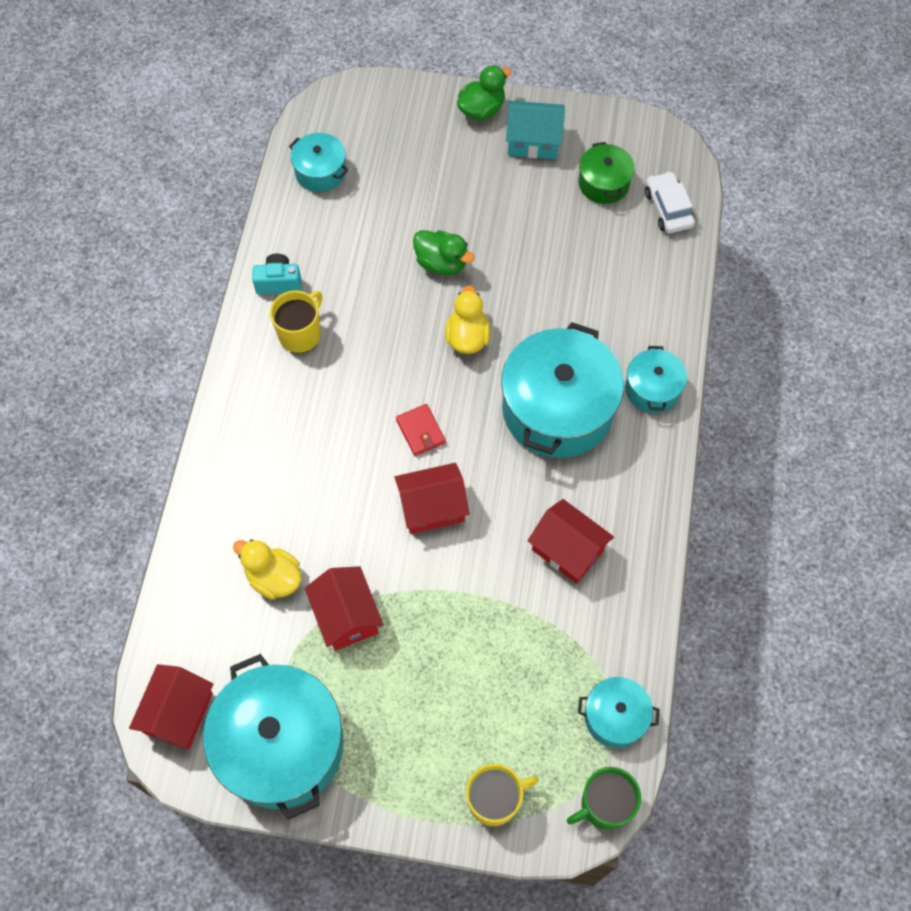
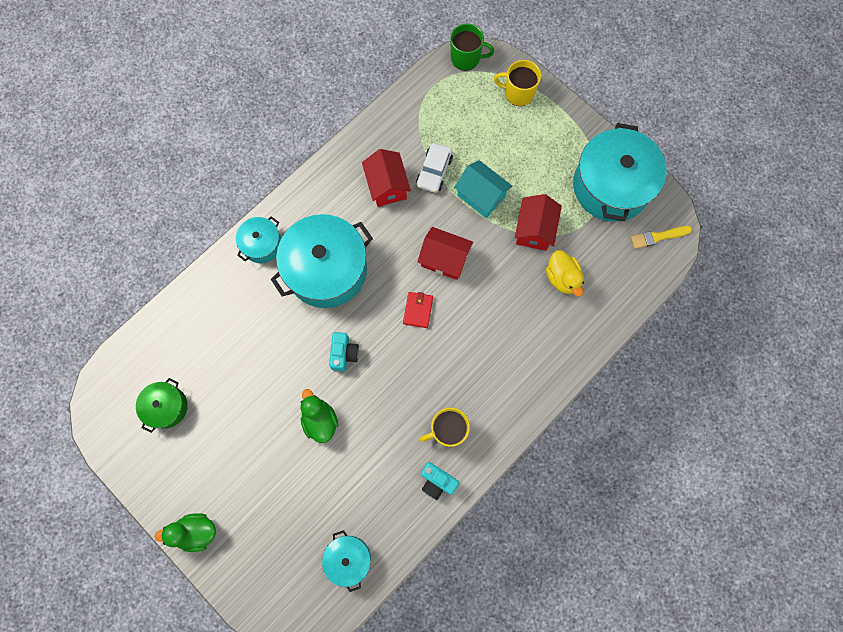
camera: 145 degrees left, 10 degrees up
red house [129,664,213,750] -> yellow brush [631,226,692,249]
yellow duck [445,285,490,354] -> turquoise camera [329,332,359,371]
turquoise house [506,101,565,159] -> turquoise house moved to [454,160,512,218]
turquoise pot [578,677,660,748] -> none
white car [645,171,695,233] -> white car moved to [416,143,453,193]

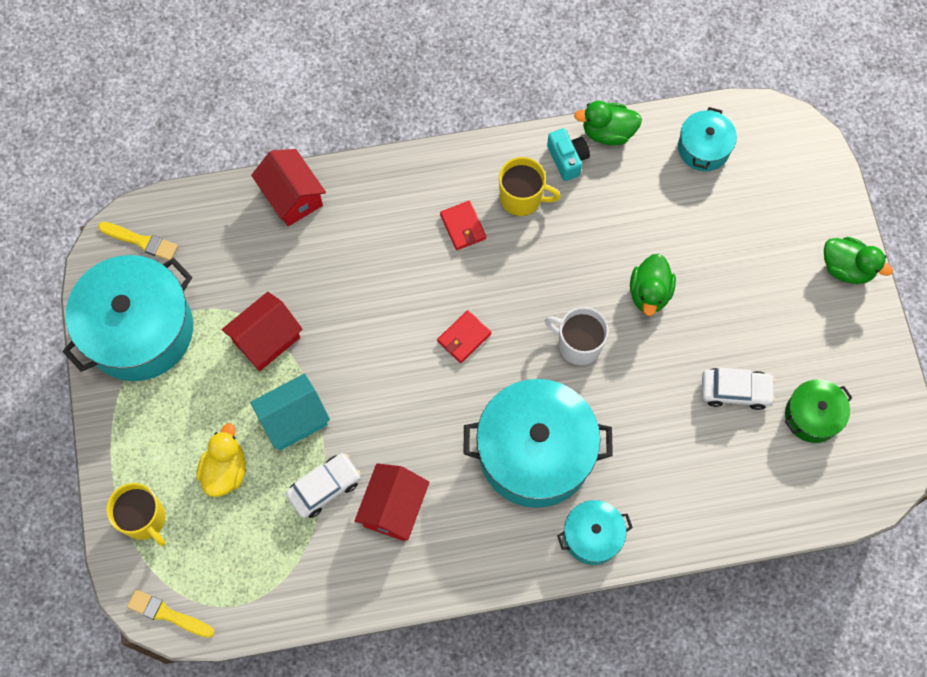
camera: 145 degrees left, 5 degrees down
turquoise camera [329,332,359,371] -> white mug [545,307,609,365]
red house [417,227,473,280] -> red house moved to [251,149,326,226]
green mug [450,24,494,71] -> yellow brush [127,590,214,638]
turquoise house [454,160,512,218] -> turquoise house turned 75 degrees clockwise [250,374,330,451]
yellow duck [546,250,584,296] -> yellow duck moved to [196,423,246,497]
none -> red wallet [440,201,486,250]
none -> green duck [574,101,642,145]
none -> white car [702,368,775,410]

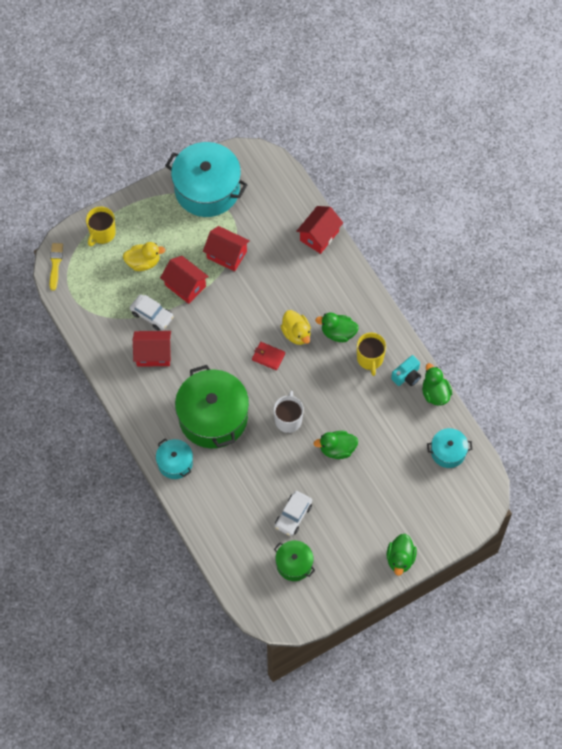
camera: 70 degrees right, 5 degrees down
yellow brush [98,222,178,261] -> none
turquoise house [250,374,330,451] -> red house [160,256,209,304]
red wallet [440,201,486,250] -> green duck [315,313,359,342]
turquoise pot [463,379,613,508] -> green pot [175,365,249,448]
white car [702,368,775,410] -> white car turned 45 degrees clockwise [275,491,312,536]
none -> yellow duck [281,310,311,345]

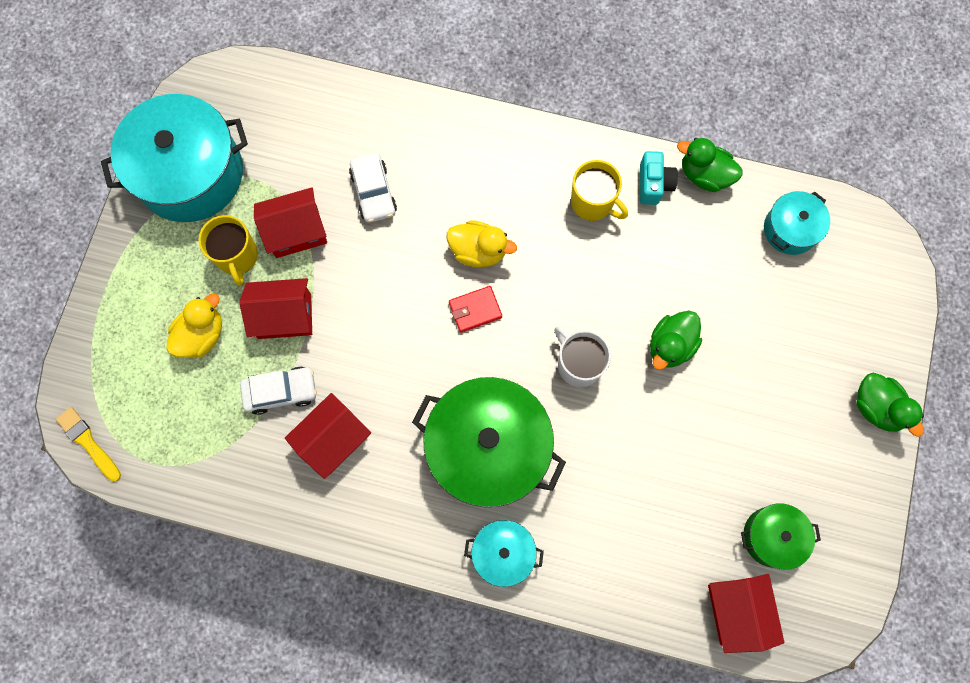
camera: 45 degrees left, 10 degrees up
yellow mug [86,207,116,246] -> yellow mug moved to [198,215,258,286]
white car [275,491,312,536] -> white car moved to [349,153,397,223]
red house [296,206,343,254] -> red house moved to [708,574,784,653]
green duck [315,313,359,342] -> none

